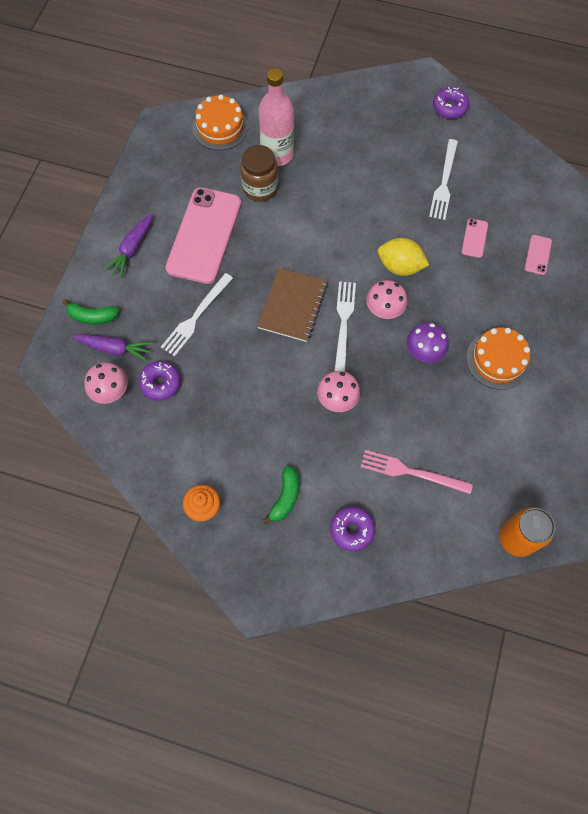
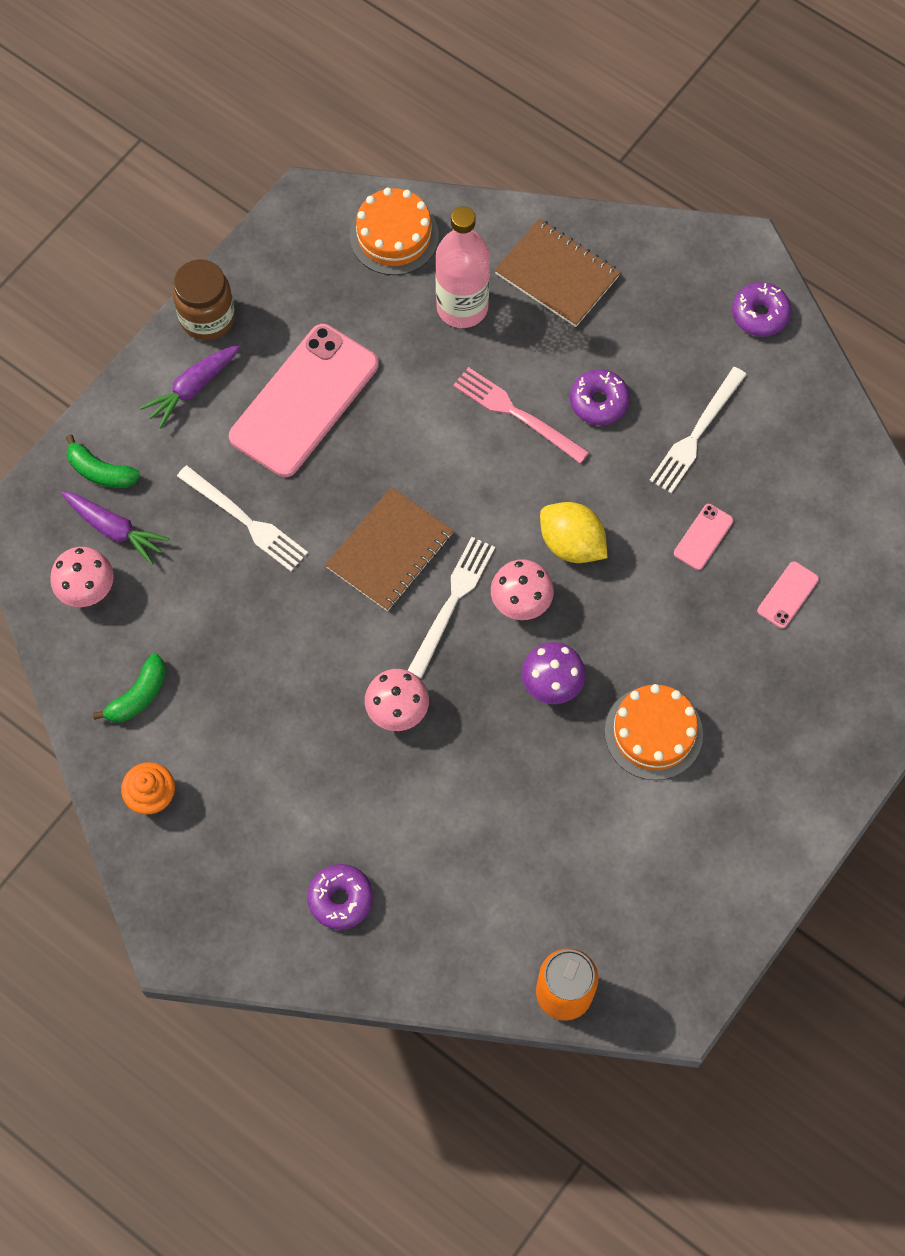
camera: 20 degrees right, 0 degrees up
purple donut [139,361,181,401] -> purple donut moved to [570,369,630,425]
white fork [161,273,233,356] -> white fork turned 105 degrees counterclockwise [177,465,308,571]
brown jar [240,145,278,202] -> brown jar moved to [173,259,235,340]
green banana [263,466,299,524] -> green banana moved to [93,654,166,722]
pink fork [361,450,473,494] -> pink fork moved to [453,367,589,464]
none -> brown notebook [494,219,621,327]

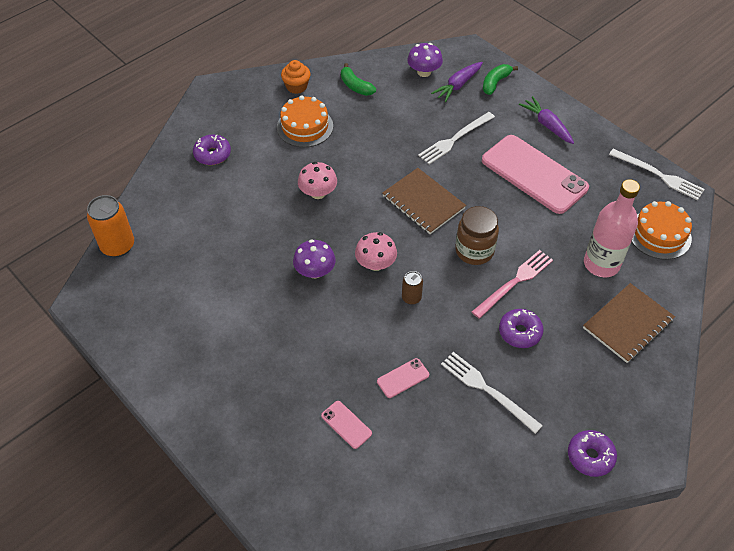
camera: 100 degrees right, 15 degrees down
pink mushroom [50,547,114,607] -> purple mushroom [407,43,443,77]
brown jar [173,259,235,340] -> brown jar moved to [455,206,499,265]
white fork [407,537,495,678] -> white fork moved to [609,149,705,200]
yellow lemon [540,502,608,563] -> brown can [402,271,423,305]
orange cake [605,684,703,780] -> orange cake moved to [277,95,333,147]
pink phone [674,504,734,570] -> pink phone turned 75 degrees counterclockwise [377,358,429,398]

